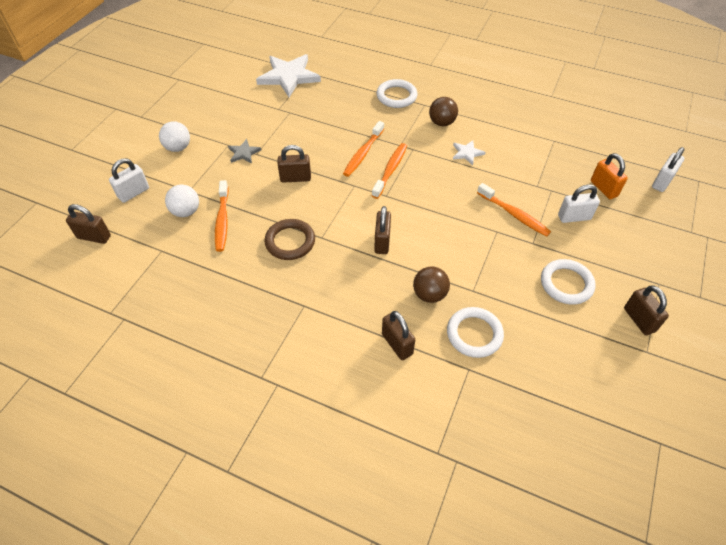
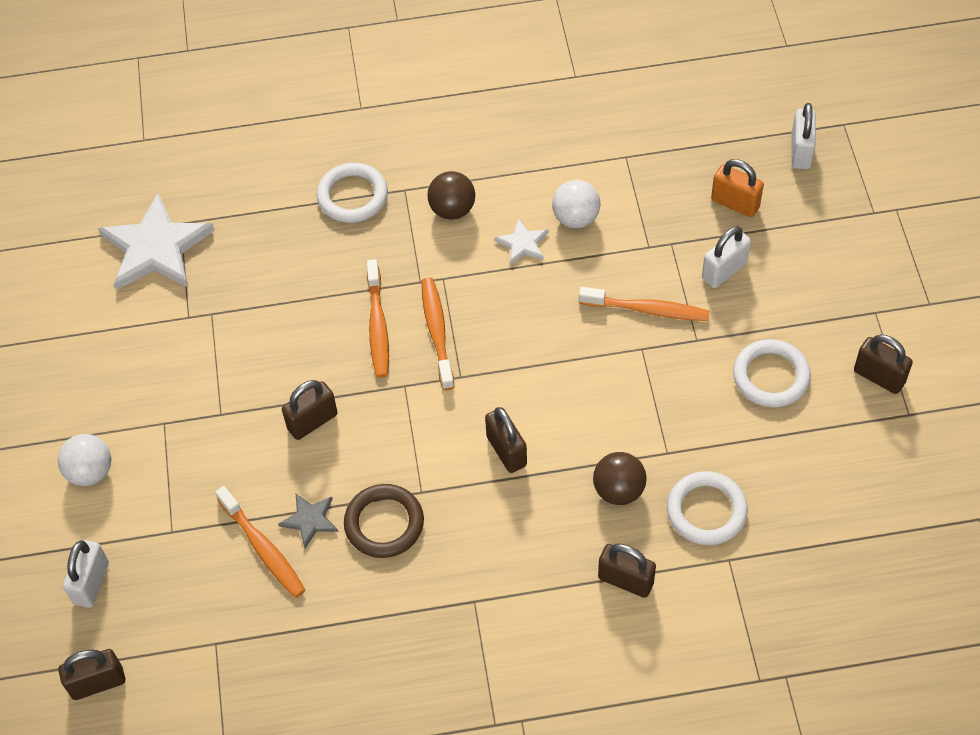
camera: 30 degrees left, 5 degrees up
white ball [165,185,199,217] -> white ball moved to [552,180,600,228]
grey star [228,139,261,163] -> grey star moved to [278,494,338,548]

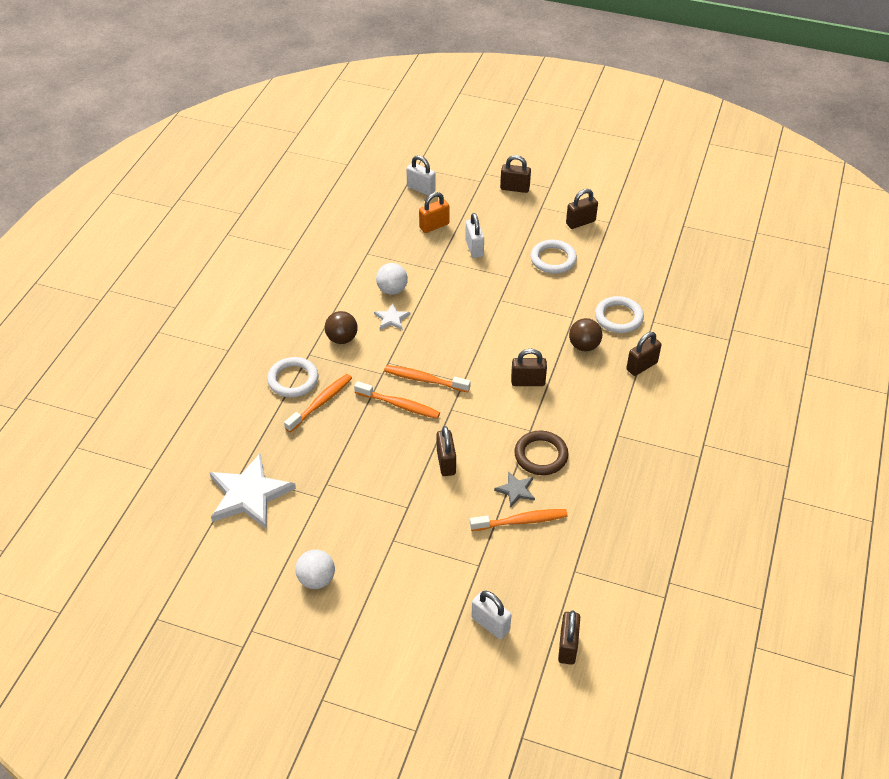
camera: 65 degrees left, 10 degrees down
white ball [58,434,111,486] -> white ball moved to [295,549,335,589]
orange toothbrush [579,287,710,321] -> orange toothbrush moved to [284,374,352,432]
none -> brown padlock [500,155,531,193]

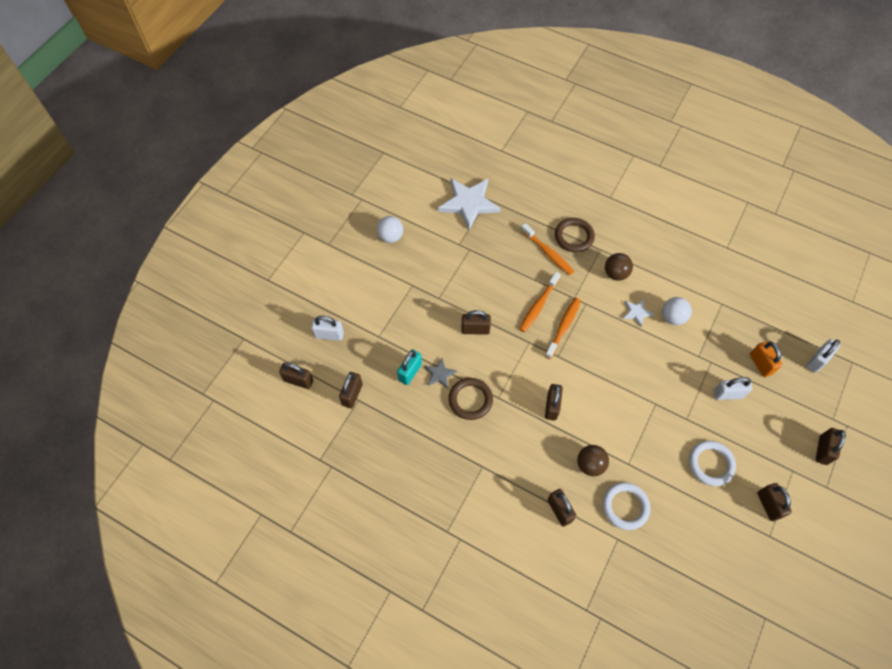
camera: 100 degrees right, 15 degrees up
white ring [267,357,318,397] -> brown ring [555,218,595,252]
orange toothbrush [470,509,568,531] -> turquoise padlock [397,349,422,385]
white padlock [471,591,511,639] -> white padlock turned 45 degrees clockwise [311,316,344,341]
none -> brown padlock [339,372,363,408]

